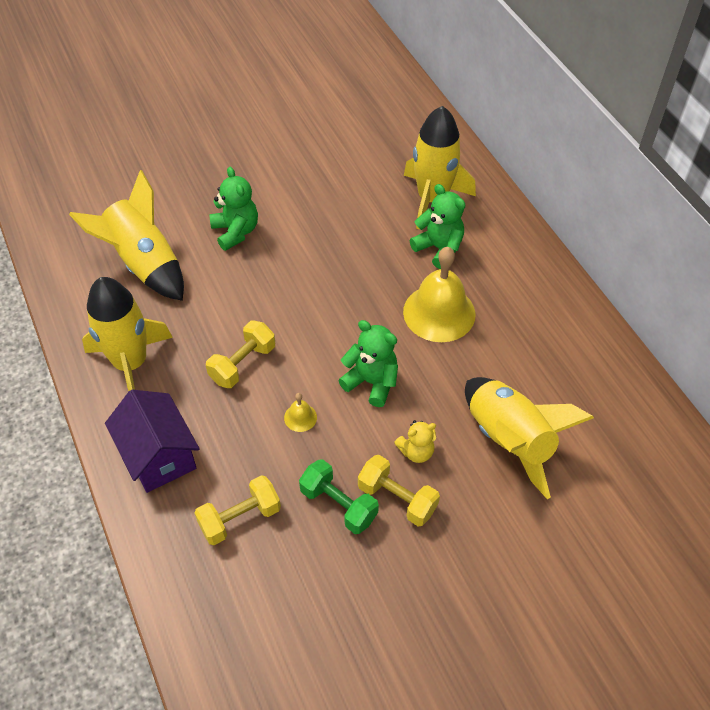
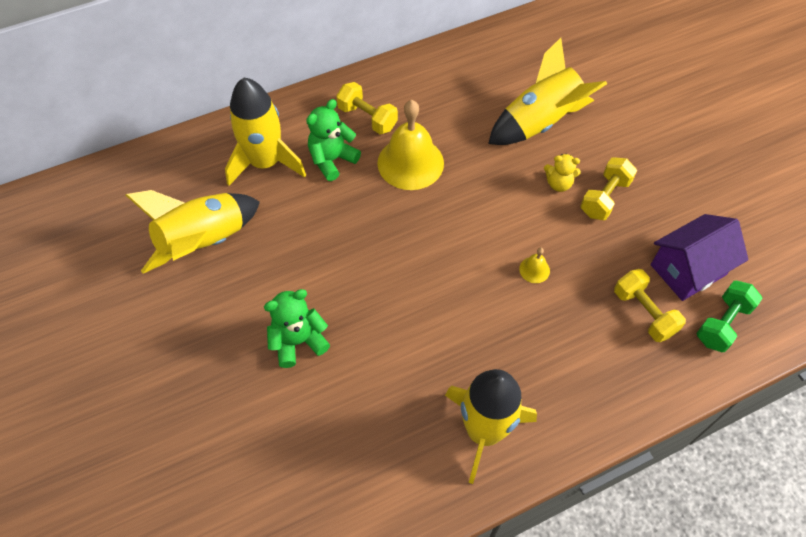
camera: 90 degrees left, 5 degrees up
yellow rocket [69,170,184,301] -> yellow rocket moved to [126,190,260,273]
purple house [105,390,200,493] -> purple house moved to [651,214,748,301]
yellow dumbbell [206,321,275,388] -> yellow dumbbell moved to [336,82,398,134]
green dumbbell [299,459,379,534] -> green dumbbell moved to [696,281,763,352]
green teddy bear [338,320,398,407] -> none
yellow teddy bear [394,420,436,463] -> yellow teddy bear turned 120 degrees clockwise [544,153,581,192]

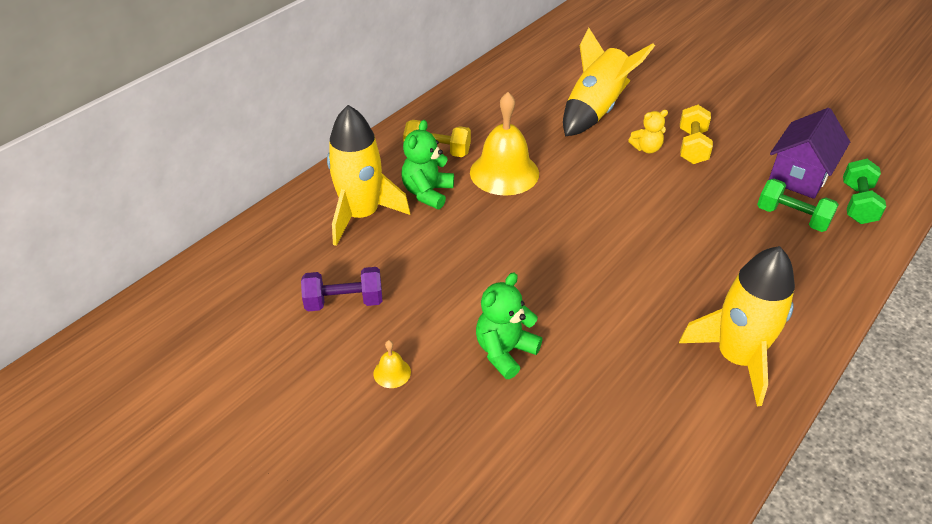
camera: 25 degrees left, 15 degrees down
yellow rocket [126,190,260,273] -> purple dumbbell [301,267,382,311]
yellow bell [519,248,550,283] -> yellow bell moved to [374,340,411,388]
yellow dumbbell [614,269,686,342] -> green dumbbell [757,179,839,232]

